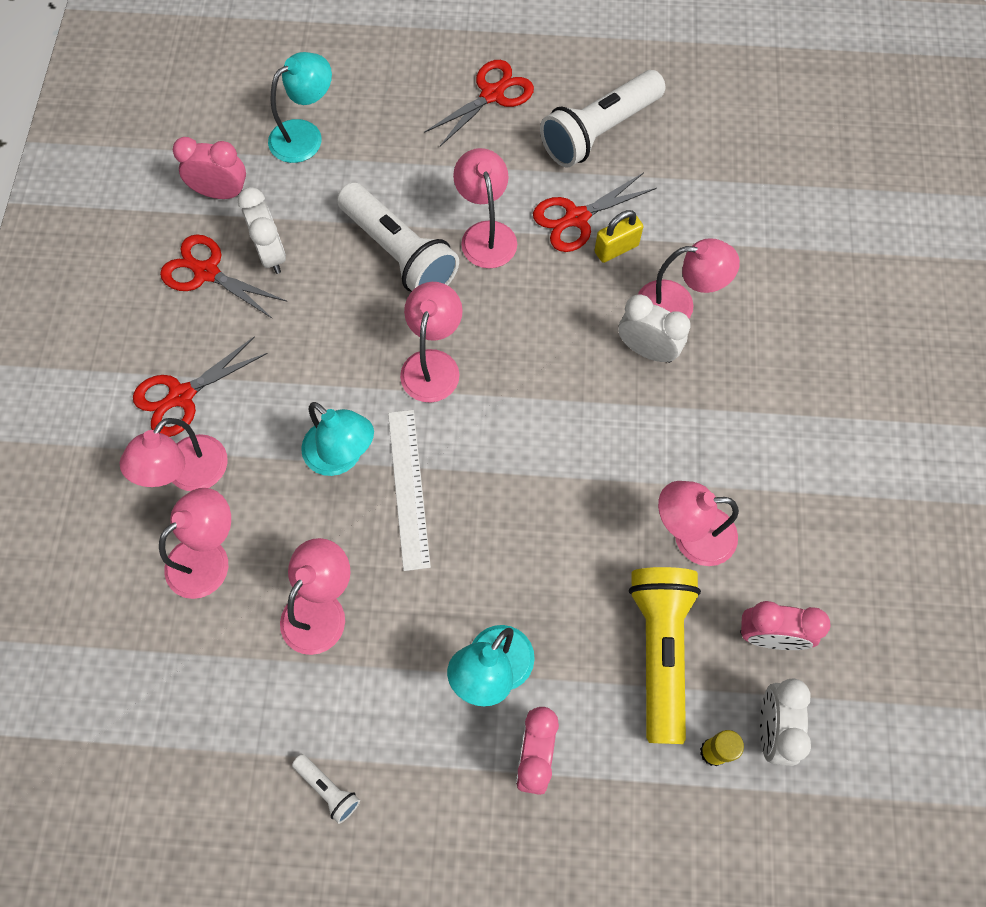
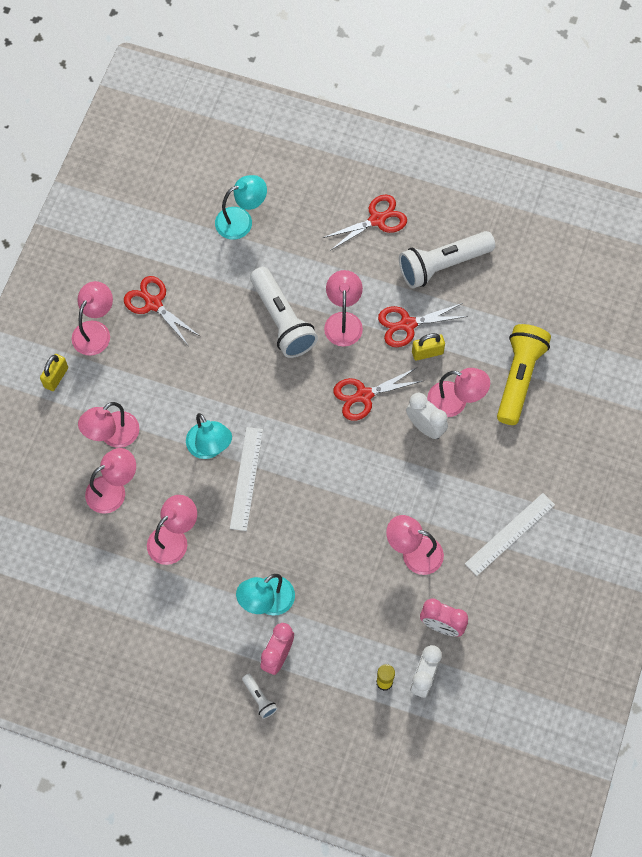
camera: 15 degrees right, 0 degrees up
red scissors [133,336,268,437] -> red scissors moved to [333,367,422,421]
pink clock [173,137,246,199] -> none
white clock [238,187,286,274] -> none
white flashlight [292,754,360,824] -> white flashlight moved to [242,674,278,719]
pink lamp [400,282,463,403] -> pink lamp moved to [72,281,113,356]
yellow flashlight [629,567,701,744] -> yellow flashlight moved to [497,324,551,425]
none -> yellow padlock [40,354,68,391]
none -> white ruler [465,493,555,576]

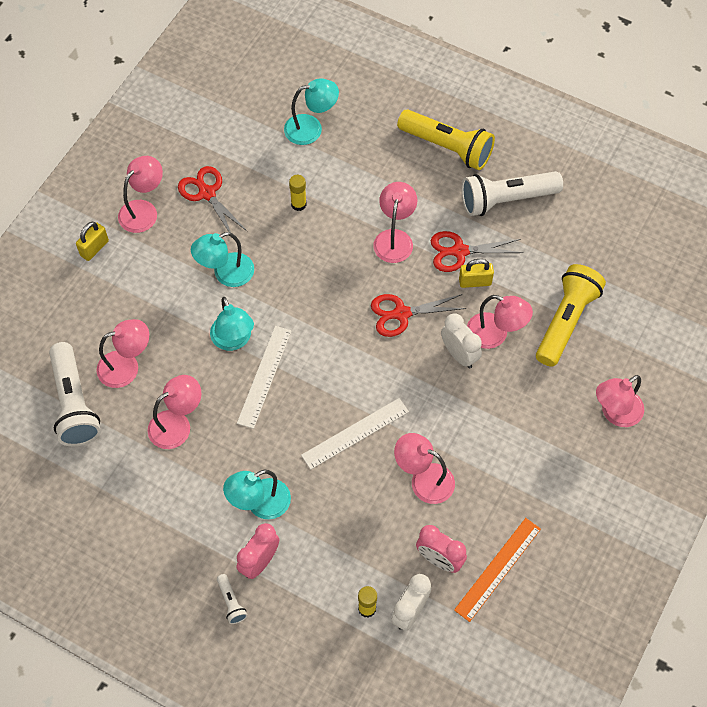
camera: 10 degrees right, 5 degrees down
pink lamp [78,402,139,448] -> pink lamp moved to [596,375,644,427]
white flashlight [250,267,318,358] -> white flashlight moved to [49,342,101,447]
red scissors [323,195,407,251] -> yellow flashlight [397,110,495,170]
white ruler [465,493,555,576] -> white ruler moved to [301,398,409,470]
none -> turquoise lamp [191,232,254,287]
none -> yellow glue stick [289,175,307,211]
none -> orange ruler [454,518,541,622]

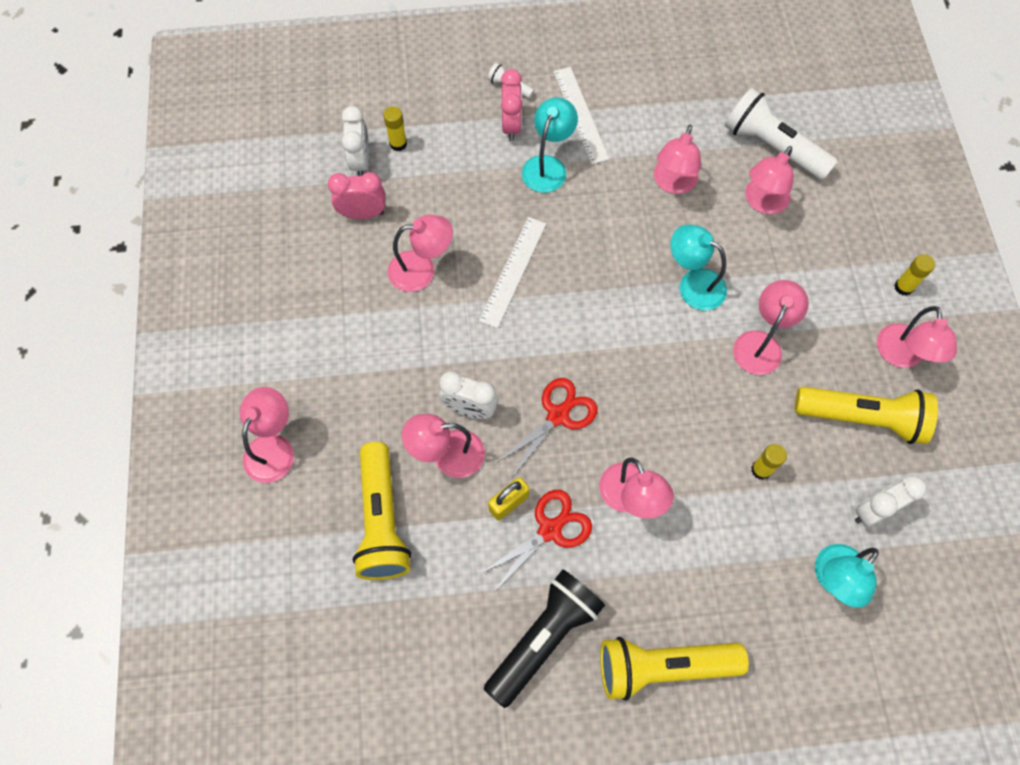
camera: 145 degrees right, 5 degrees up
yellow padlock [76,222,109,261] -> yellow glue stick [894,254,935,296]
red scissors [178,166,247,233] -> yellow flashlight [795,387,938,444]
turquoise lamp [191,232,254,287] -> pink lamp [733,280,809,375]
white ruler [237,326,292,429] -> white ruler moved to [553,67,609,164]
orange ruler [454,518,541,622] -> none
white flashlight [461,171,563,216] -> black flashlight [484,569,605,708]
none -> white clock [855,475,927,527]

